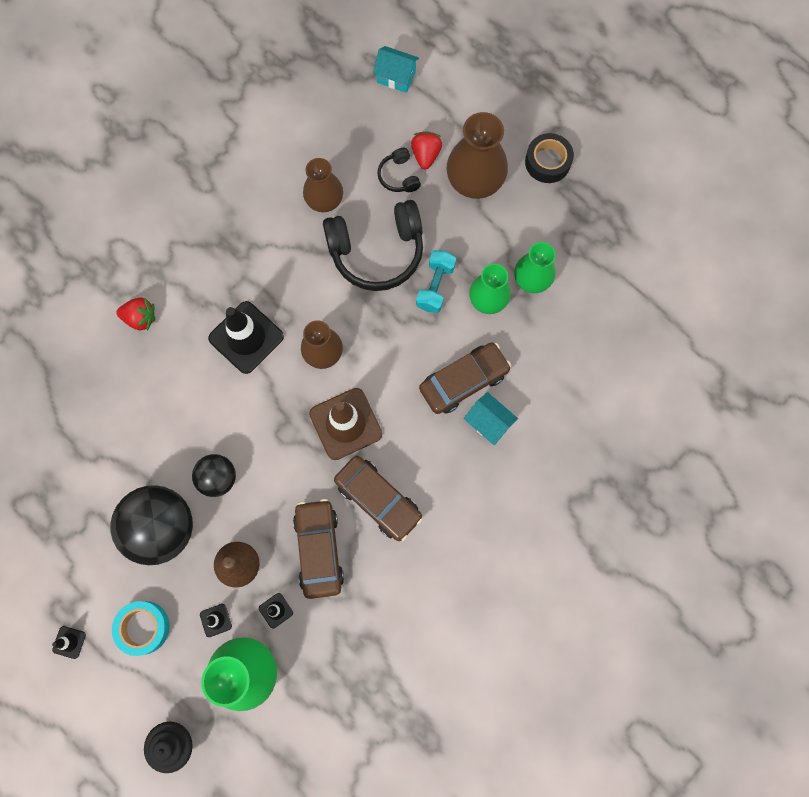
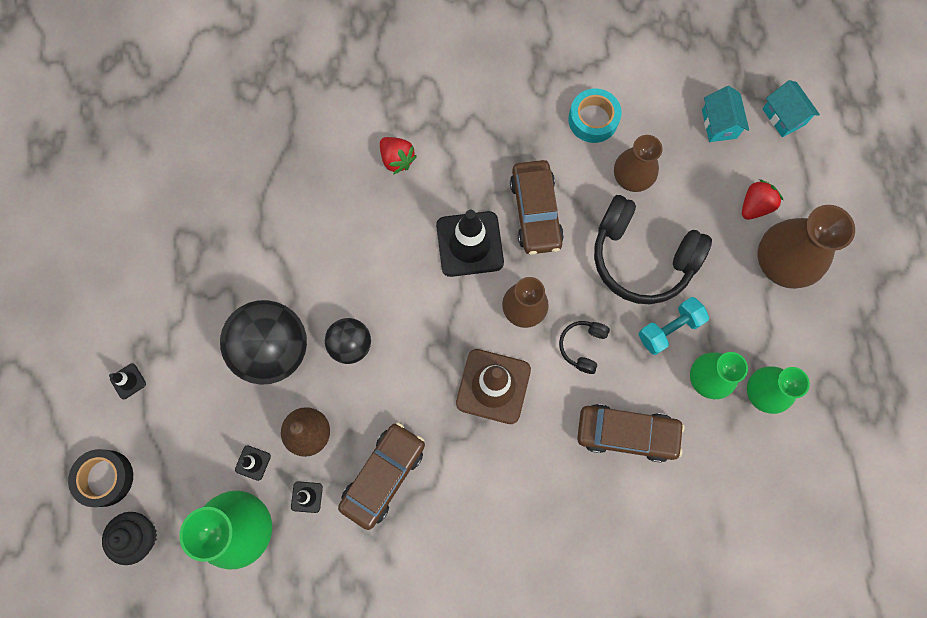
camera: 40 degrees right, 0 degrees up
turquoise tape [112,601,170,656] -> turquoise tape moved to [568,88,622,143]
brown car [334,456,423,541] -> brown car moved to [510,160,564,255]
black headphones [377,148,421,192] -> black headphones moved to [559,321,610,374]
turquoise house [464,392,518,445] -> turquoise house moved to [702,86,749,142]
black tape [525,133,574,183] -> black tape moved to [68,449,133,507]

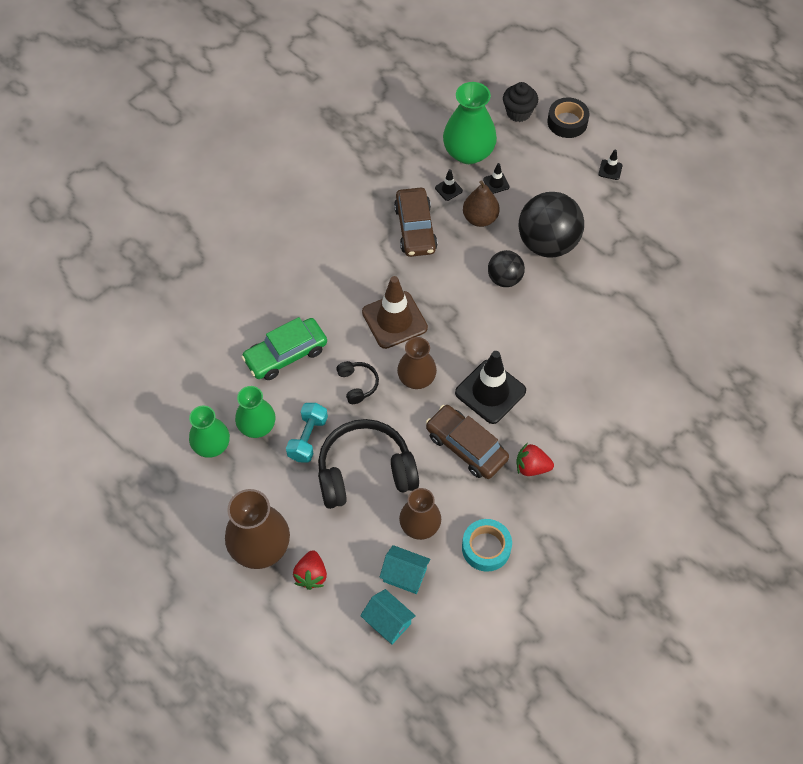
camera: 140 degrees right, 15 degrees down
red strawberry [380,137,417,175] -> red strawberry moved to [516,443,554,476]
brown car [577,404,685,463] -> green car [241,317,327,380]
turquoise house [762,80,820,137] -> turquoise house moved to [380,545,430,594]

